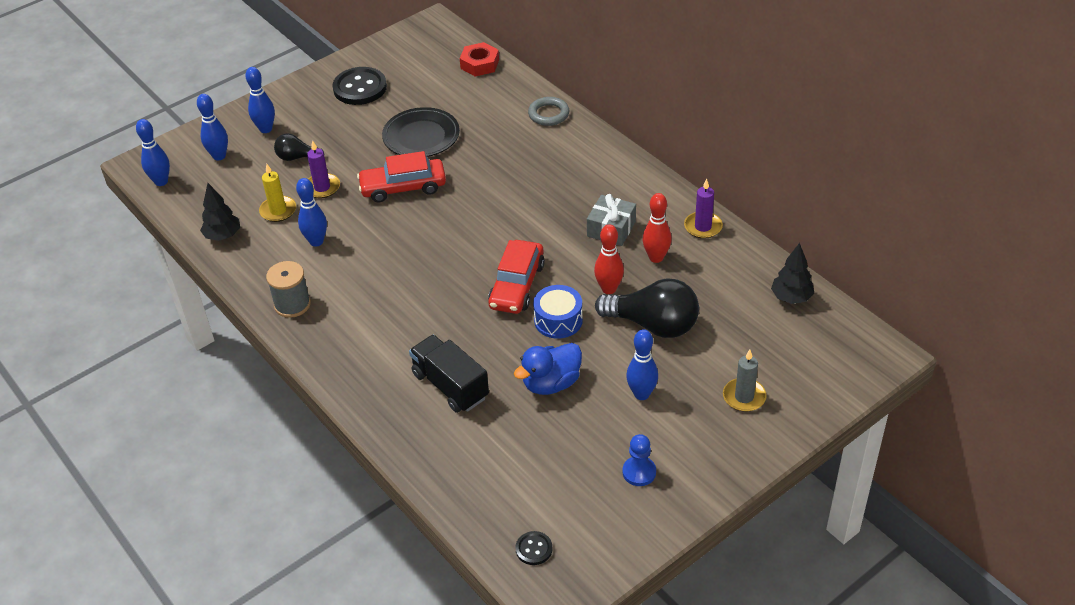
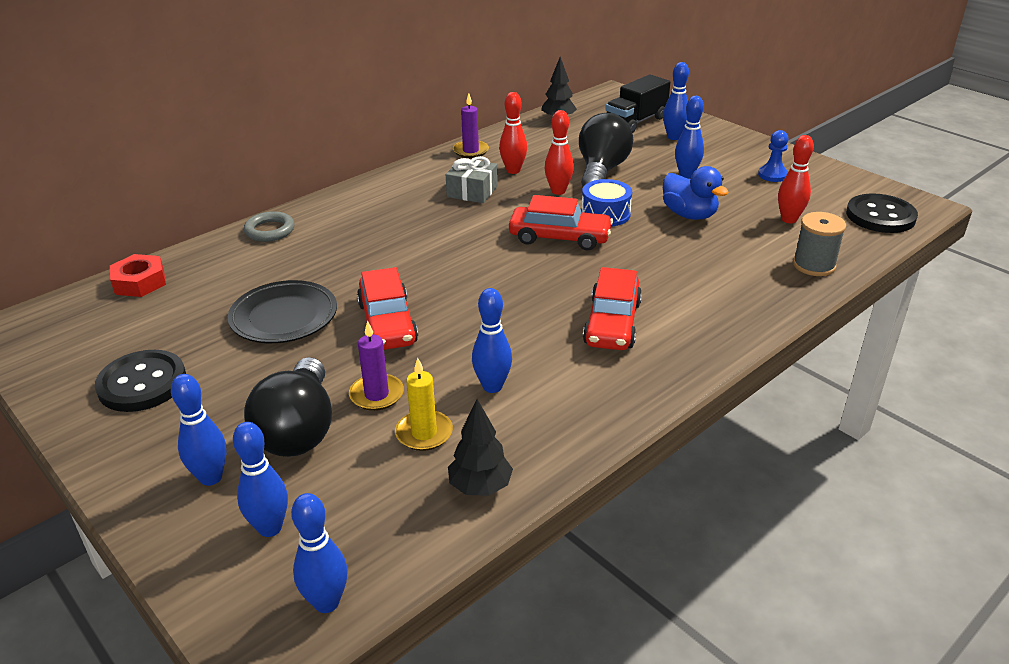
camera: 95 degrees left, 10 degrees down
grey spool [266,261,311,318] -> grey spool moved to [793,212,846,276]
black light bulb [274,133,324,161] -> black light bulb [244,357,332,457], size x1.88
black truck [409,335,489,413] -> black truck moved to [605,75,671,133]
black button [515,531,553,565] -> black button [846,193,918,233], size x2.03
grey candle [723,350,767,412] -> blue bowling pin [663,62,689,140]
none -> red car [583,267,642,350]
none -> red bowling pin [778,135,814,223]

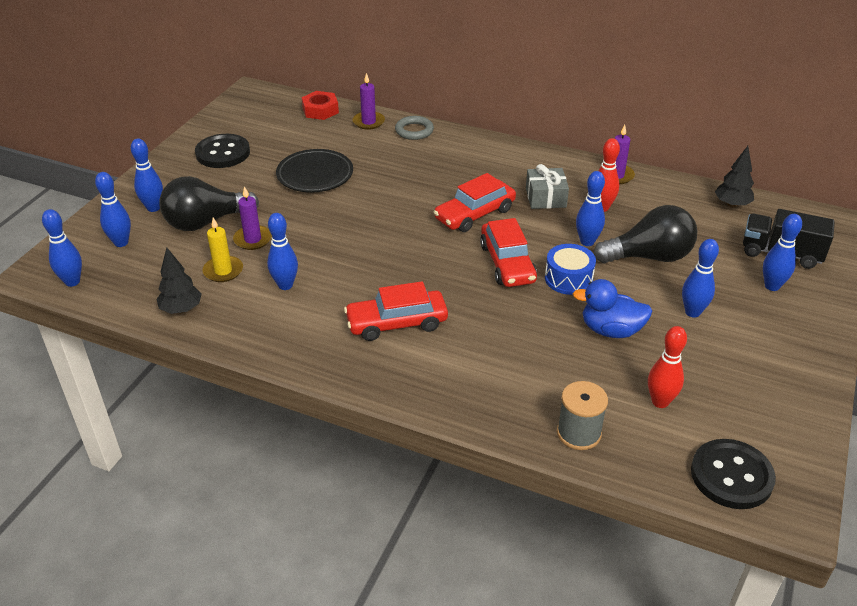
camera: 65 degrees right, 5 degrees up
red car [357,267,418,350] -> red car moved to [434,173,516,232]
red bowling pin [544,110,574,195] -> blue bowling pin [576,171,605,246]
blue duck [663,166,729,220] -> blue duck turned 75 degrees clockwise [573,279,653,338]
blue pawn [758,130,789,182] -> none
none -> purple candle [353,73,385,130]

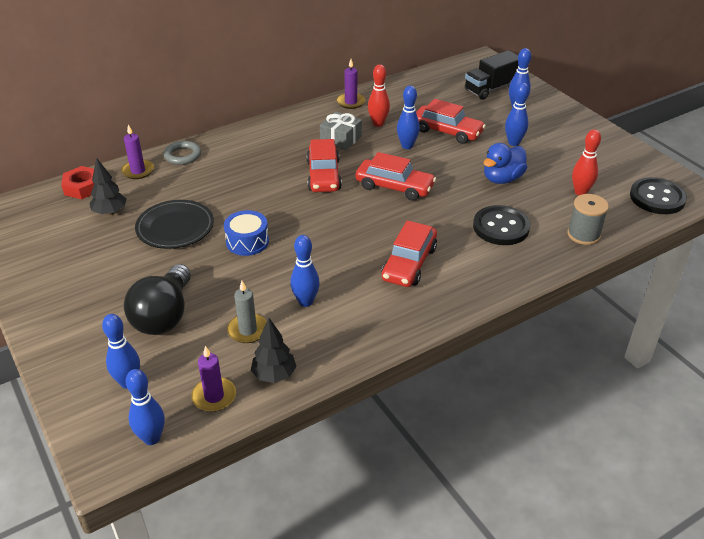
camera: 55 degrees left, 0 degrees up
blue bowling pin [131,138,163,212] -> none
black button [195,134,250,168] -> black button moved to [473,205,530,245]
yellow candle [202,217,243,282] -> grey candle [227,281,267,343]
purple candle [233,186,272,250] -> purple candle moved to [191,346,236,412]
blue drum [545,244,596,295] -> blue drum moved to [224,210,269,256]
black light bulb [594,205,697,263] -> red car [416,99,486,144]
black tree [715,146,754,208] -> black tree moved to [89,158,127,215]

